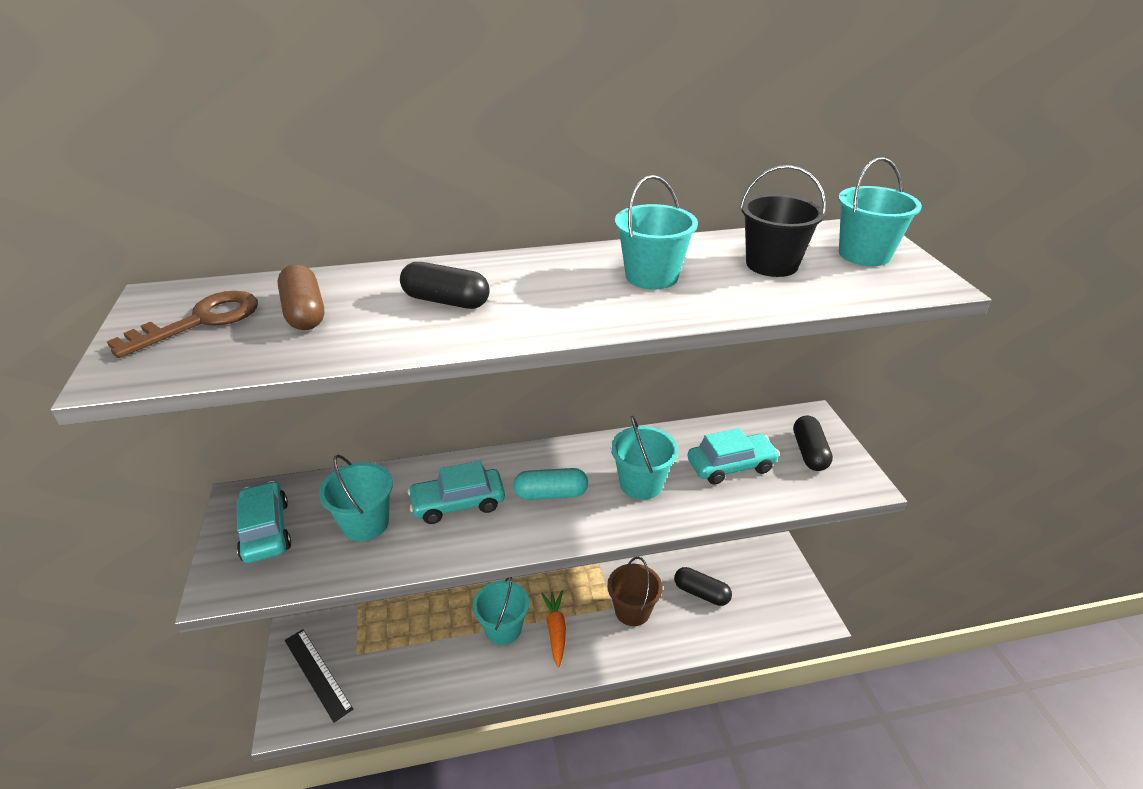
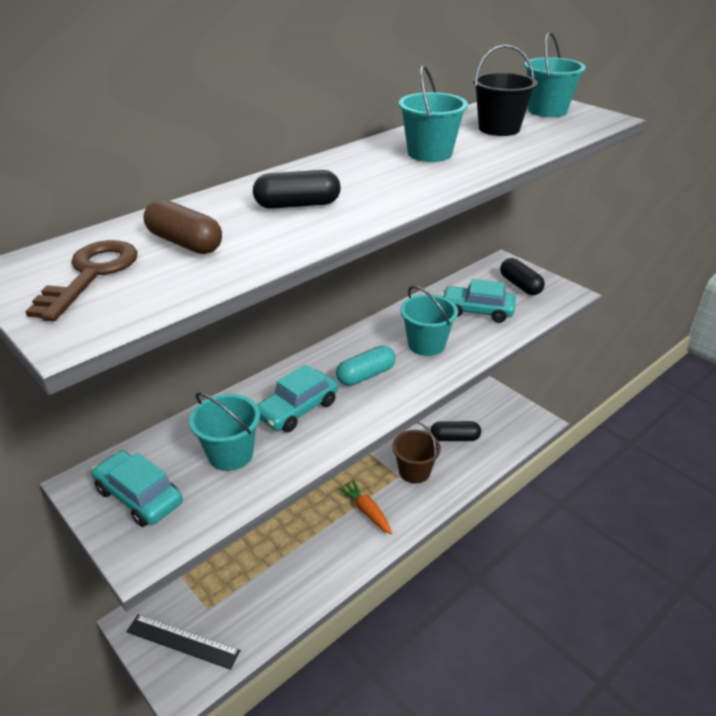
camera: 30 degrees left, 0 degrees up
turquoise bucket [473,577,529,645] -> none
turquoise car [688,428,780,485] -> turquoise car turned 120 degrees counterclockwise [443,279,516,323]

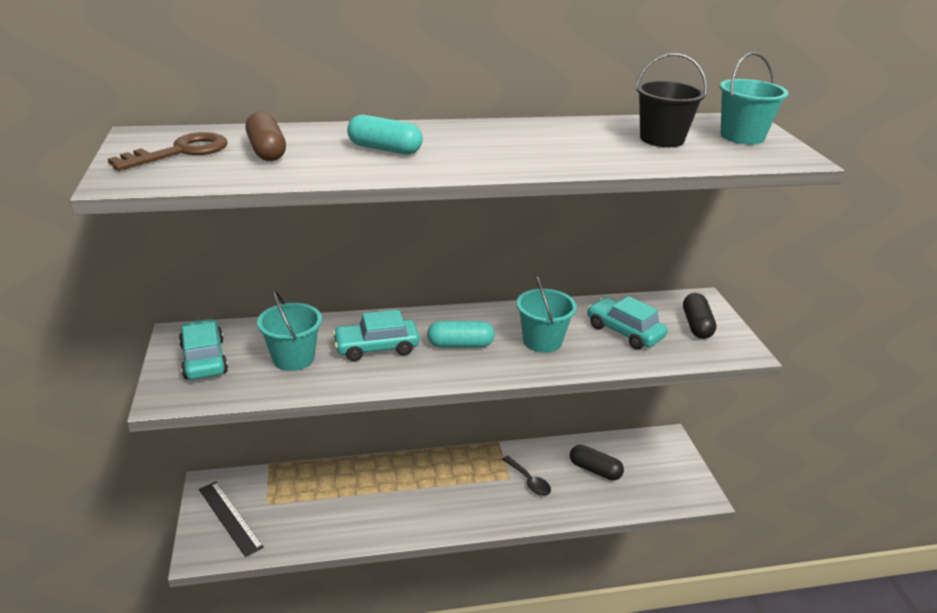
camera: 30 degrees right, 5 degrees down
black capsule [253,170,340,209] -> turquoise capsule [347,115,423,155]
orange carrot [337,480,392,535] -> none
brown bucket [392,422,441,483] -> black spoon [502,456,551,496]
turquoise bucket [399,65,468,162] -> none

